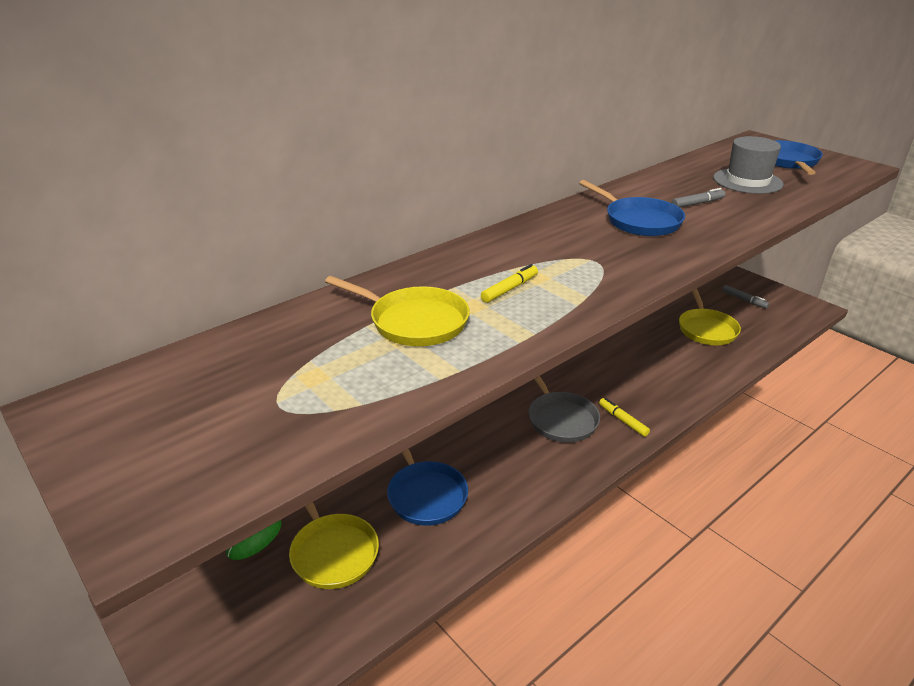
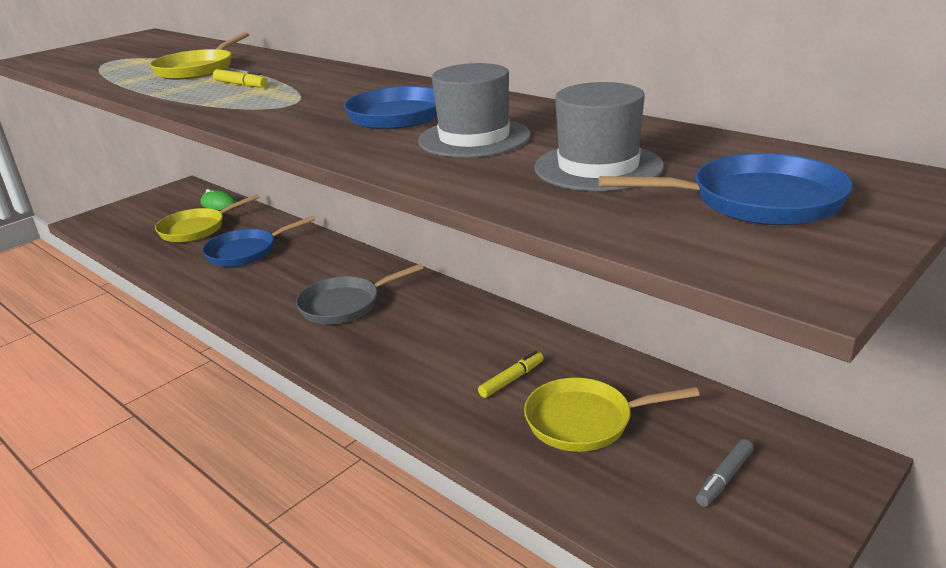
camera: 85 degrees right, 5 degrees down
yellow marker [599,398,650,437] -> yellow marker moved to [478,351,544,398]
grey marker [672,188,726,208] -> grey hat [418,63,531,158]

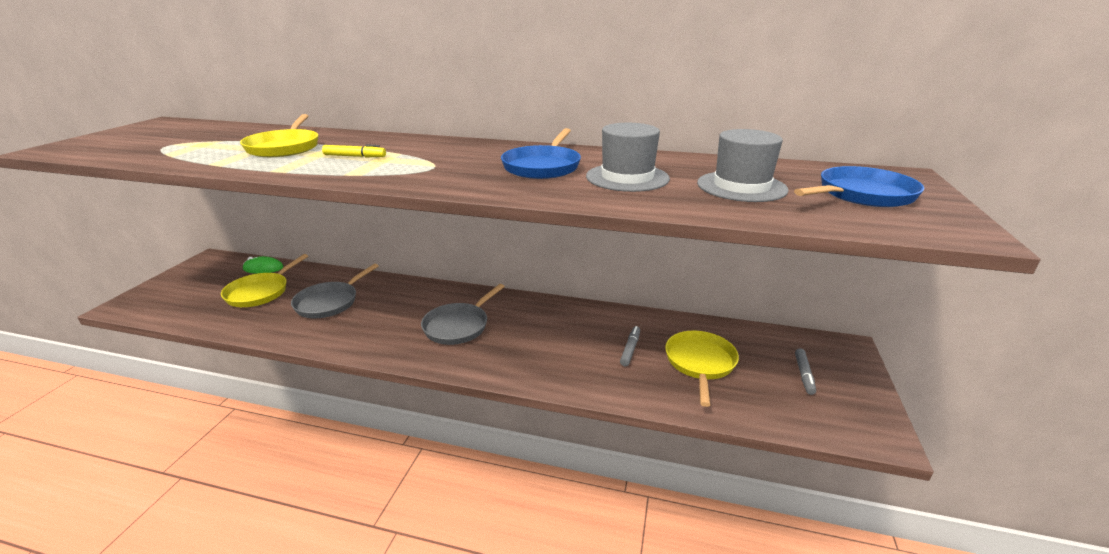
camera: 30 degrees left, 0 degrees up
blue pan [202,216,315,267] -> grey pan [291,264,379,319]
yellow marker [478,351,544,398] -> grey marker [620,326,640,366]
yellow pan [524,377,700,452] -> yellow pan turned 135 degrees clockwise [665,331,739,407]

